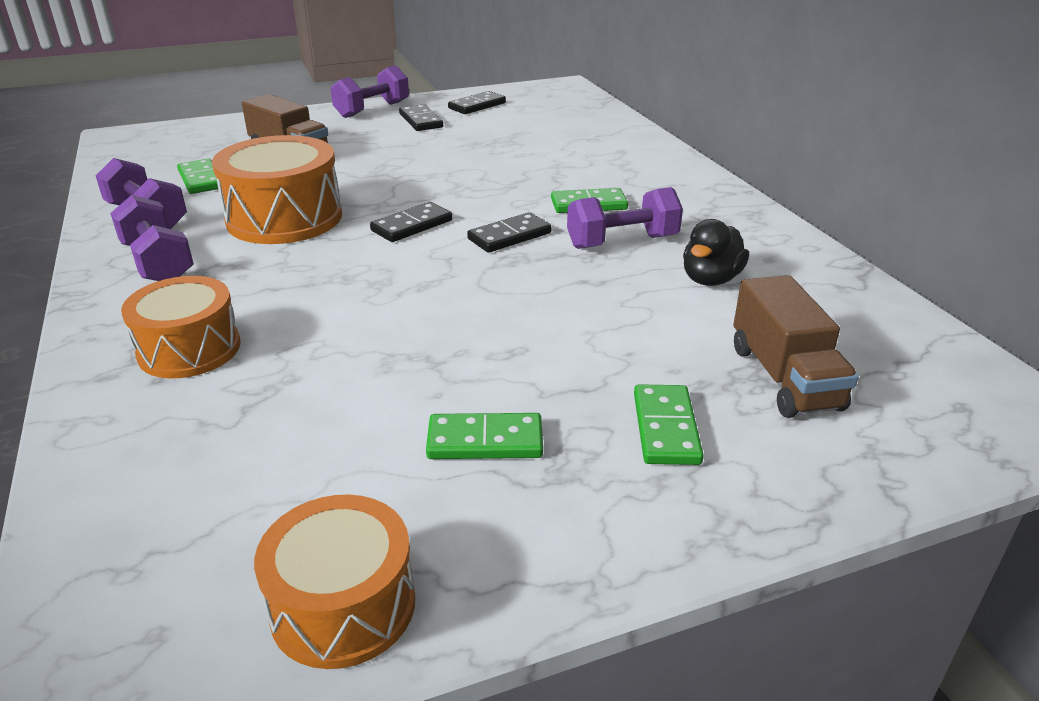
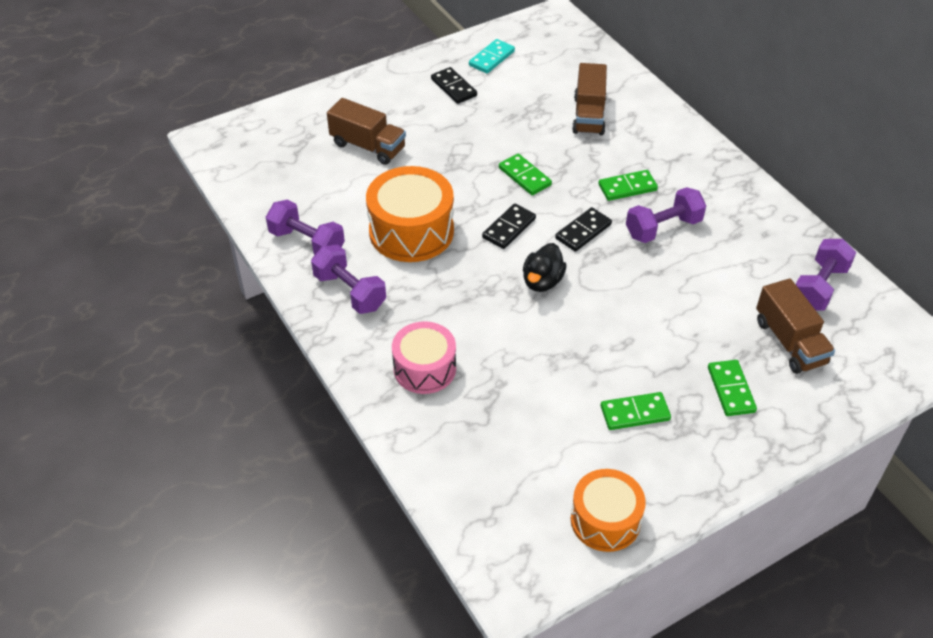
camera: 10 degrees left, 15 degrees up
orange drum [121,276,241,379] -> pink drum [392,321,456,394]
green domino [177,159,218,194] -> green domino moved to [499,154,552,195]
purple dumbbell [331,65,409,118] -> purple dumbbell moved to [796,239,856,311]
black domino [448,91,506,114] -> turquoise domino [469,39,515,73]
black duck [683,219,749,286] -> black duck moved to [523,243,567,292]
none -> brown truck [572,63,607,135]

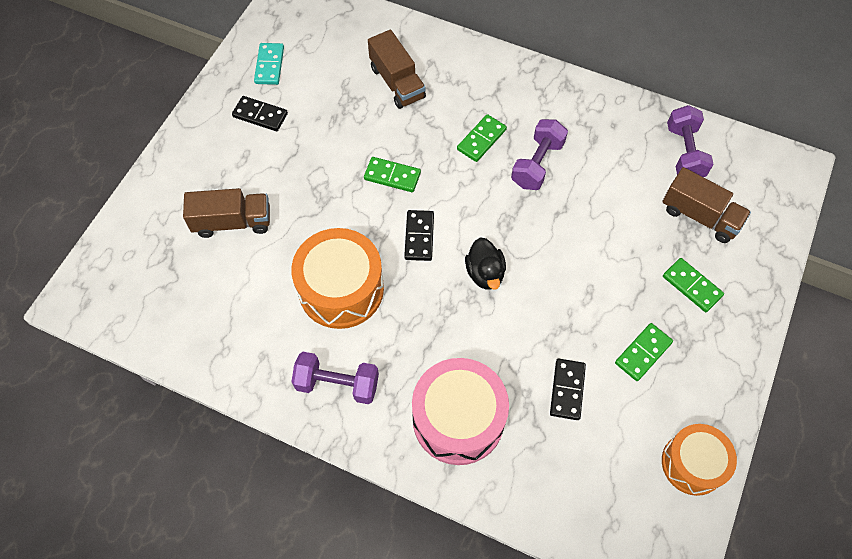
camera: 35 degrees left, 15 degrees up
purple dumbbell [266,199,345,255] -> none
pink drum [392,321,456,394] -> pink drum [412,358,509,465], size x1.51
black domino [555,207,612,252] -> black domino moved to [550,359,586,420]

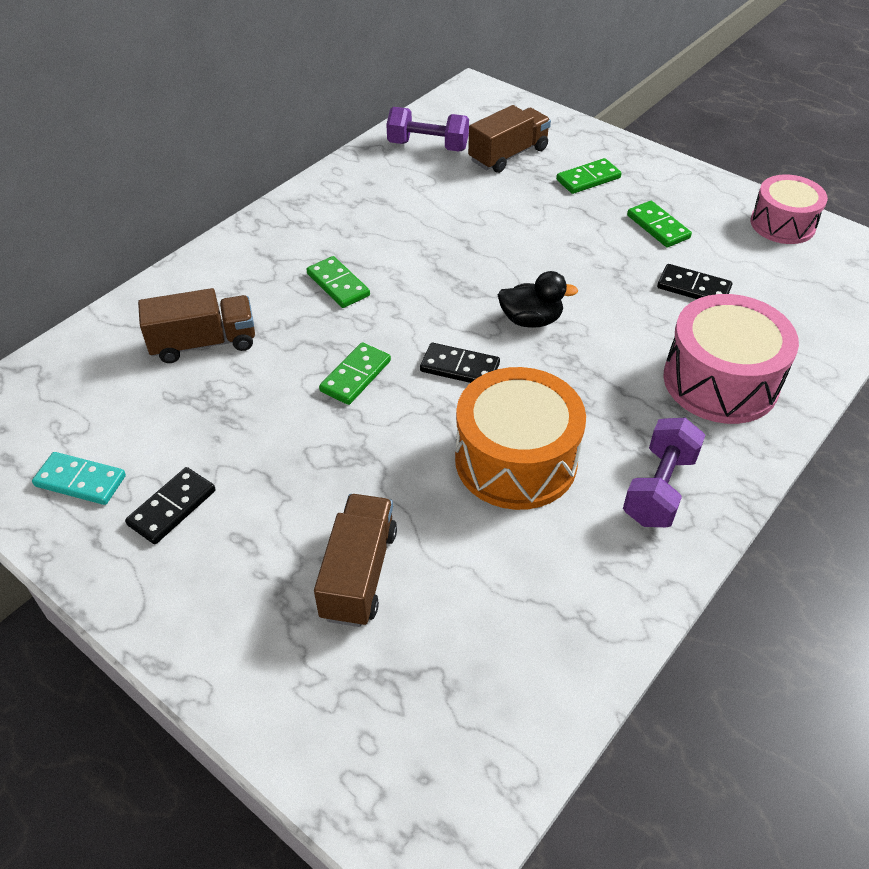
camera: 75 degrees left, 15 degrees down
purple dumbbell [511,119,568,190] -> none
orange drum [662,424,737,496] -> pink drum [750,175,828,244]

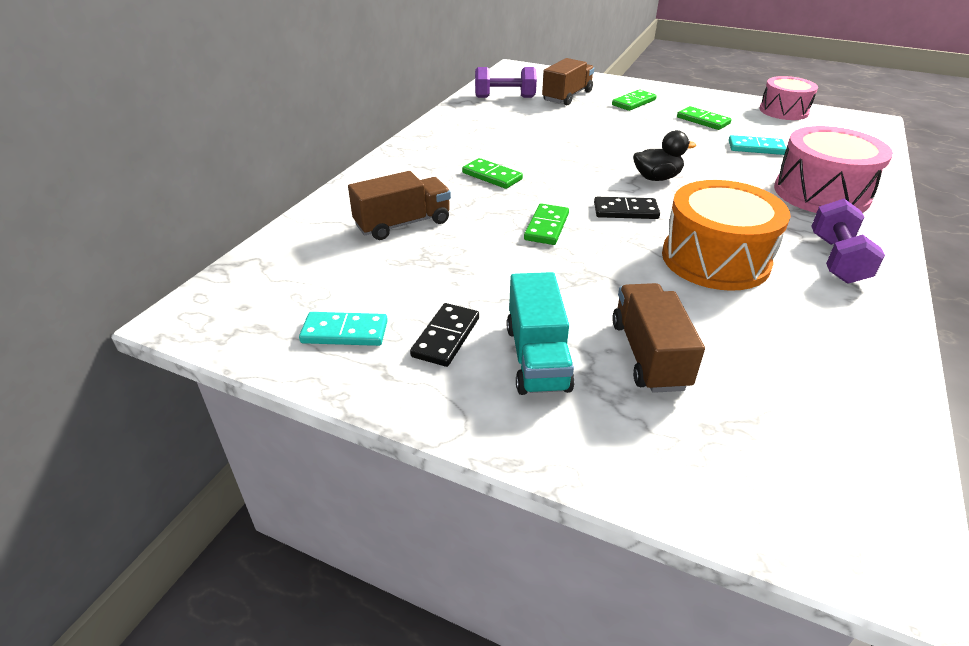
camera: 15 degrees left, 10 degrees down
black domino [657,264,732,299] -> turquoise domino [729,135,786,155]
none -> turquoise truck [507,272,575,395]

